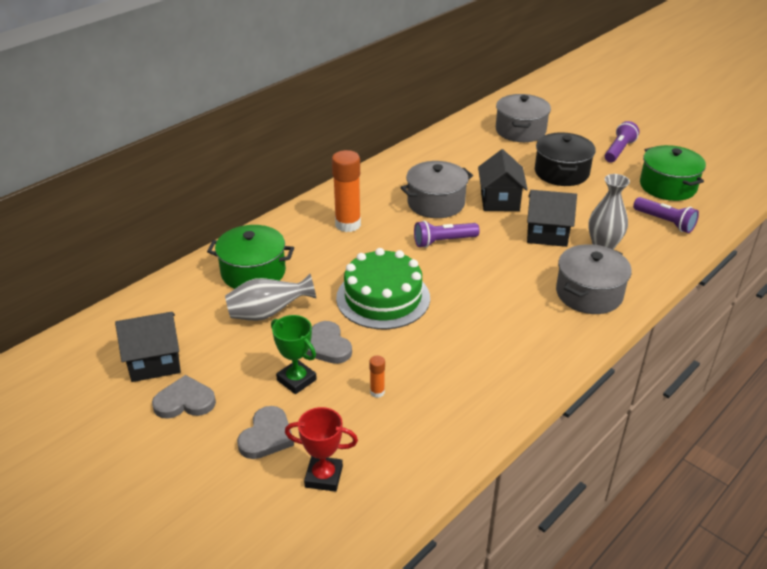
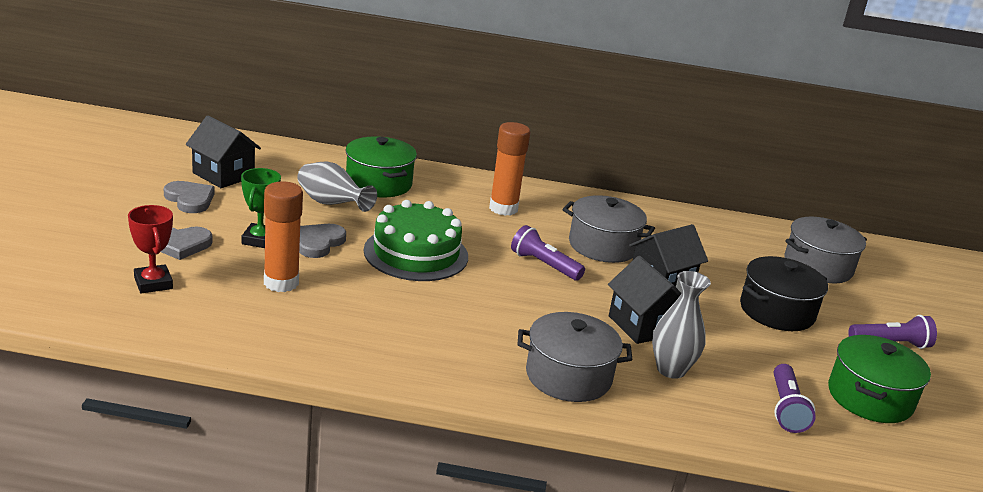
camera: 50 degrees right, 10 degrees down
orange glue stick [369,356,385,398] -> orange glue stick [264,181,303,292], size x2.24

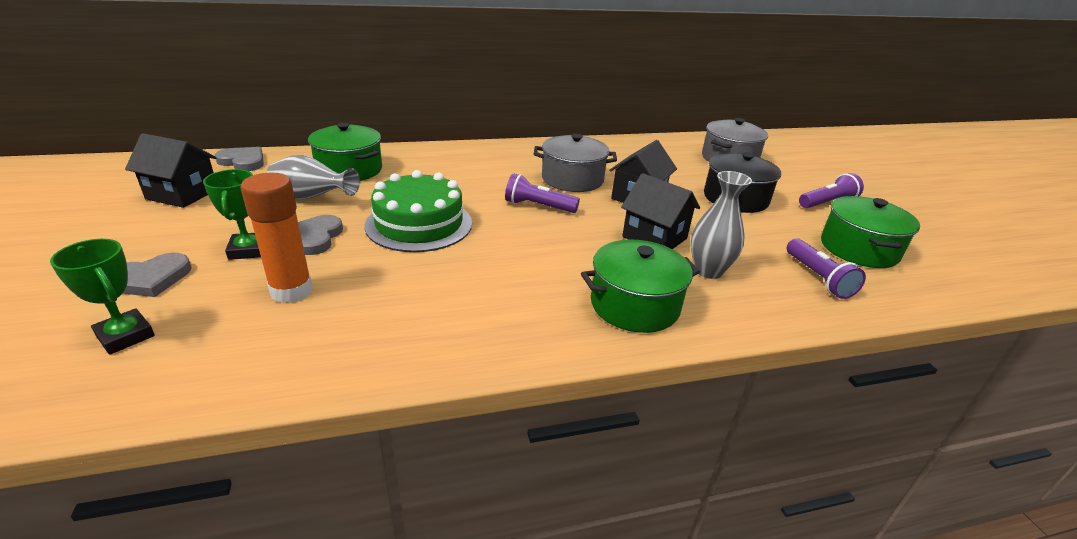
camera: 20 degrees left, 5 degrees up
red trophy [128,205,173,293] -> green trophy [50,239,155,355]
grey heart [164,181,215,213] -> grey heart moved to [215,147,264,171]
orange glue stick [489,122,530,216] -> none
grey pot [518,312,632,402] -> green pot [581,239,700,333]

